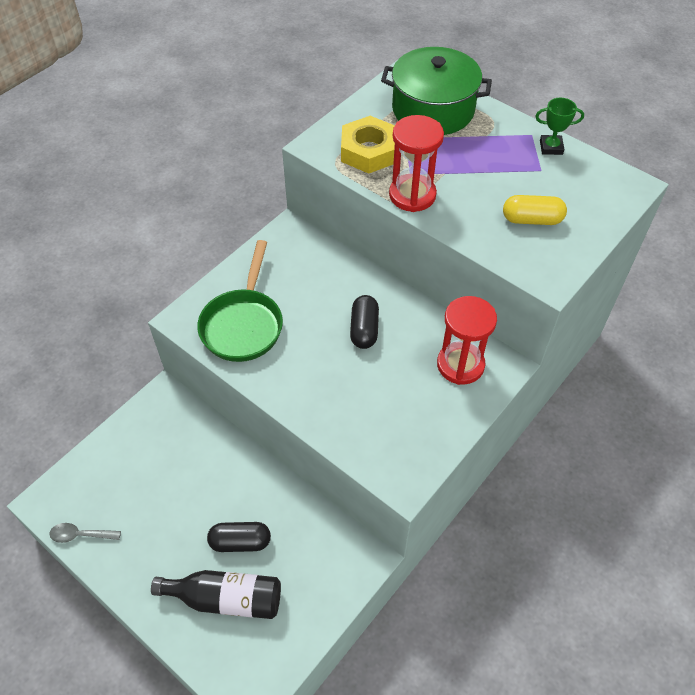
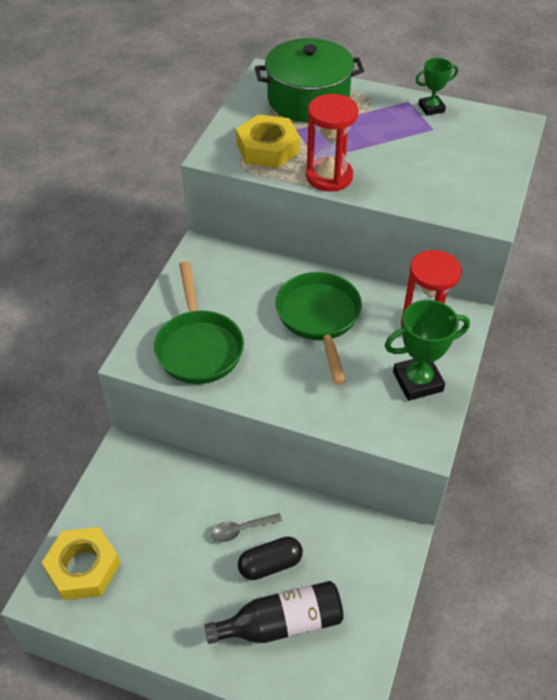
camera: 20 degrees left, 5 degrees down
grey spoon [49,523,121,543] -> grey spoon moved to [211,513,282,542]
black capsule [350,295,379,349] -> green pan [276,272,362,385]
yellow capsule [503,195,567,225] -> none
none -> yellow nut [42,527,121,600]
none -> green trophy [384,300,470,401]

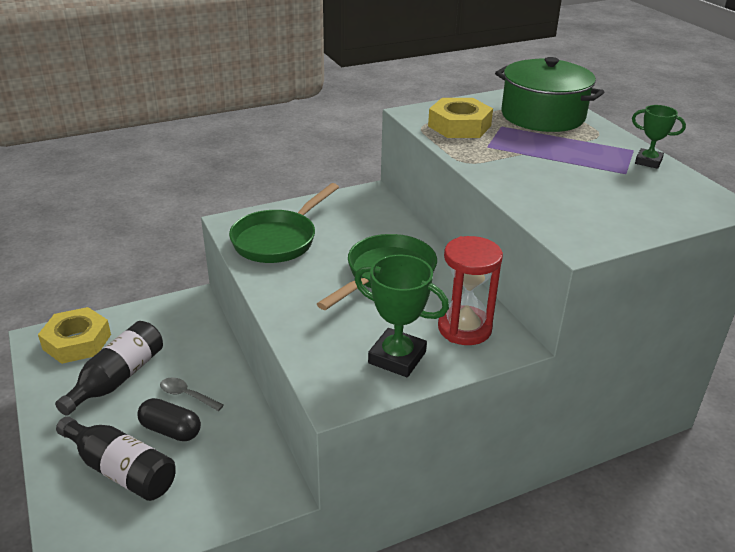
camera: 45 degrees right, 15 degrees down
red hourglass [306,94,358,192] -> none
none -> black bottle [55,321,163,416]

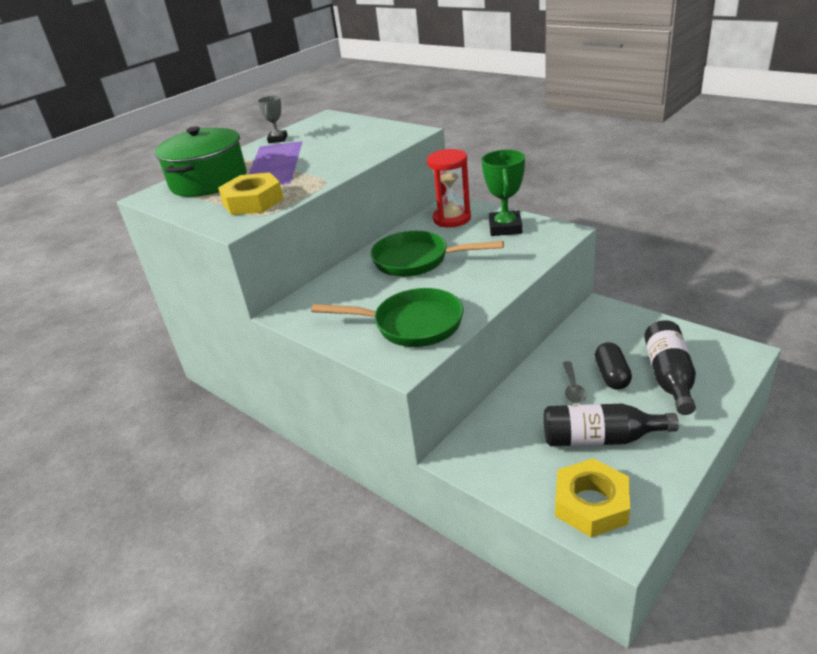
camera: 110 degrees left, 0 degrees up
green trophy [632,105,686,169] -> grey trophy [257,96,288,143]

